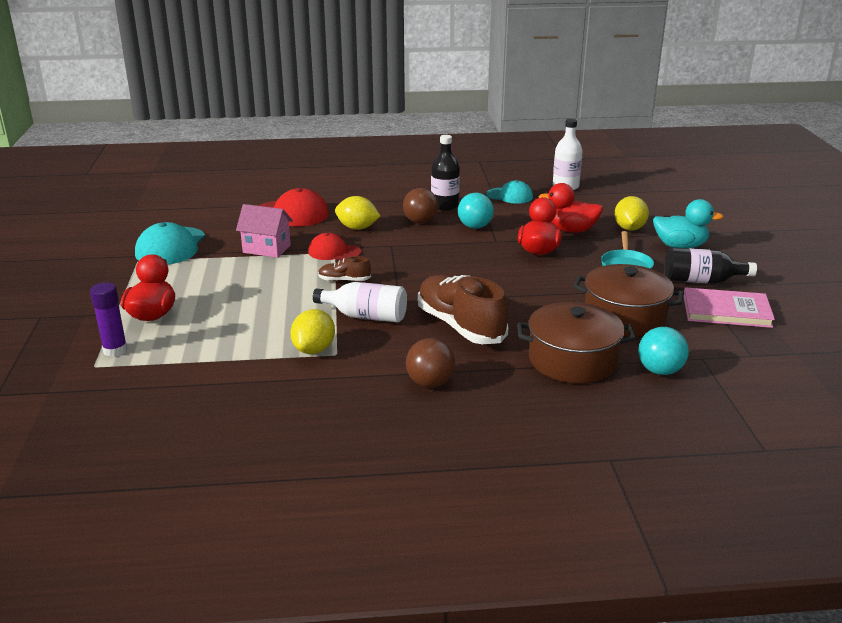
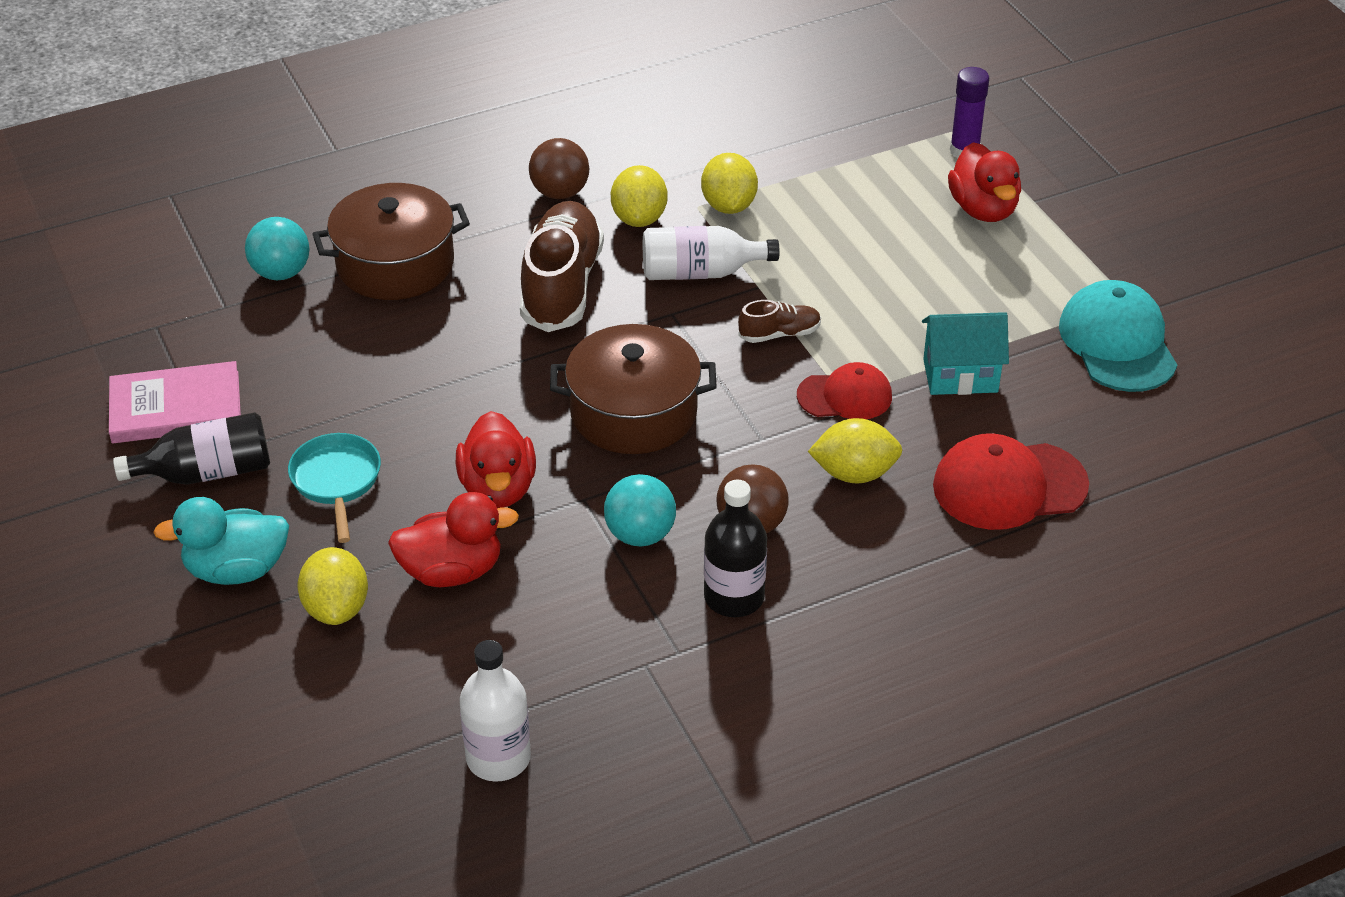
camera: 160 degrees right, 15 degrees up
pink house [236,204,293,258] -> turquoise house [922,312,1009,395]
brown shoe [418,275,508,344] -> brown shoe turned 120 degrees counterclockwise [520,201,604,332]
turquoise cap [486,180,533,204] -> none
brown pot [574,264,684,337] -> brown pot moved to [550,324,717,454]
none -> yellow lemon [611,165,668,227]

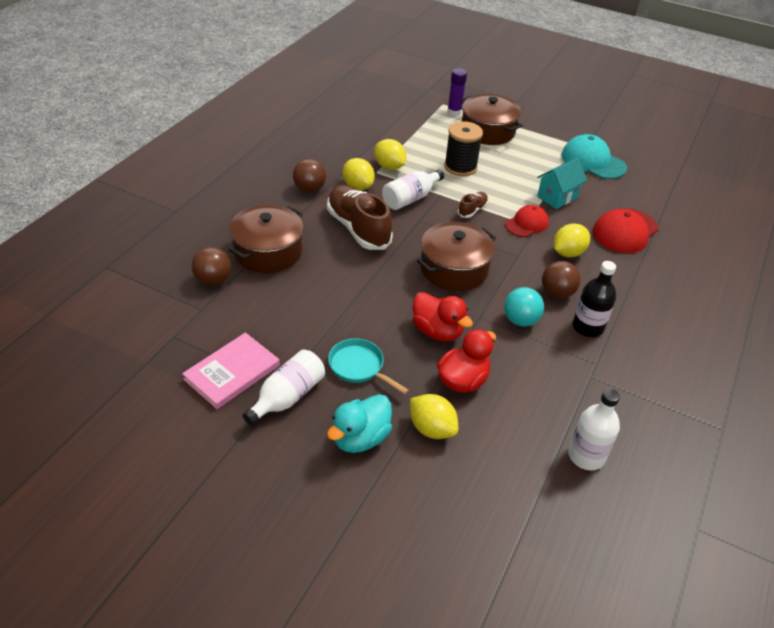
camera: 40 degrees left, 0 degrees up
black bottle [113,412,270,485] -> white bottle [243,350,325,426]
turquoise ball [245,217,310,280] -> brown ball [192,247,231,285]
red duck [948,142,1021,222] -> brown pot [461,94,523,145]
none -> black spool [444,121,483,176]

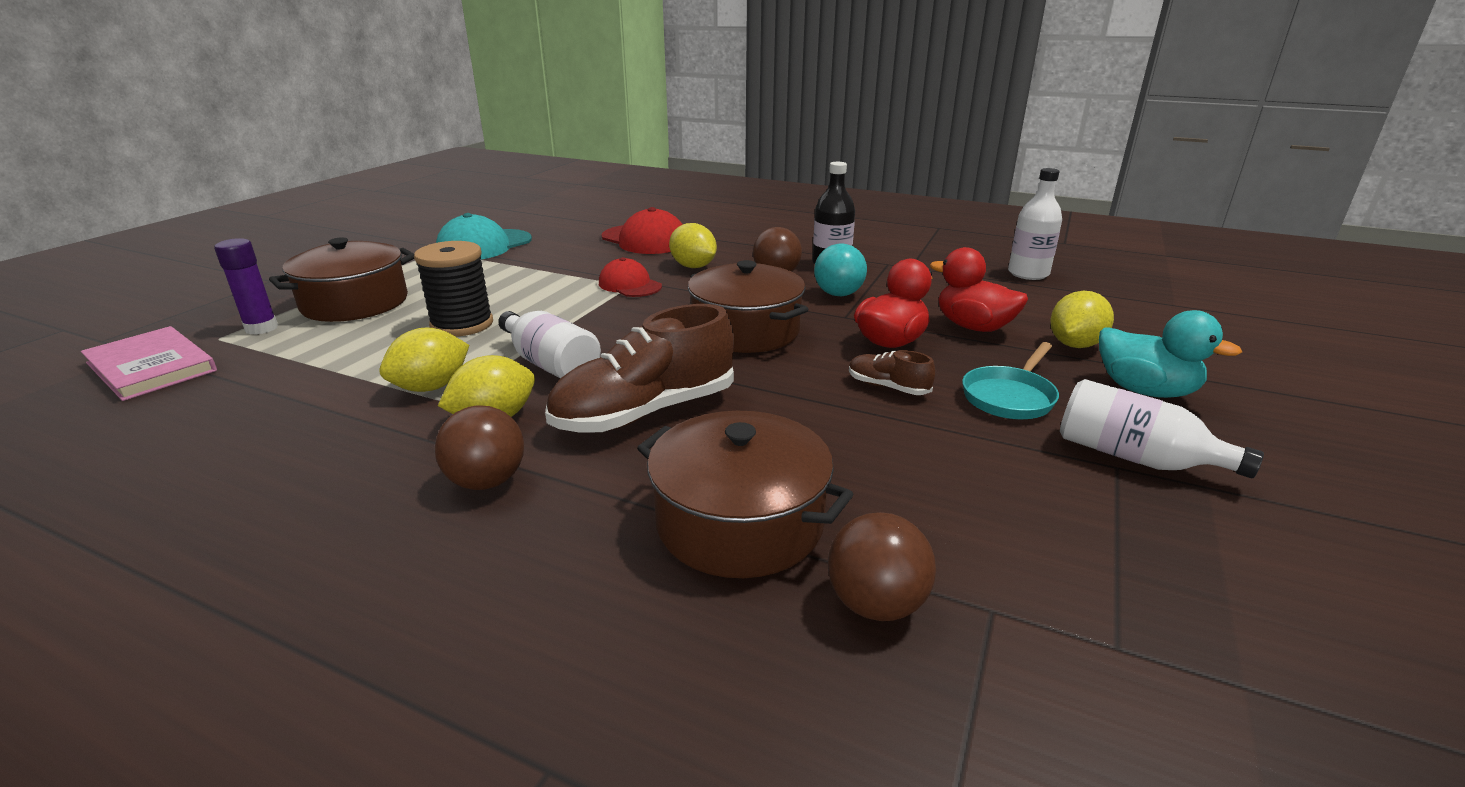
camera: 90 degrees left, 15 degrees down
pink book [182,332,280,409] -> pink book moved to [81,326,217,401]
brown shoe [458,192,488,218] -> brown shoe moved to [849,350,935,395]
turquoise house [537,158,587,209] -> none

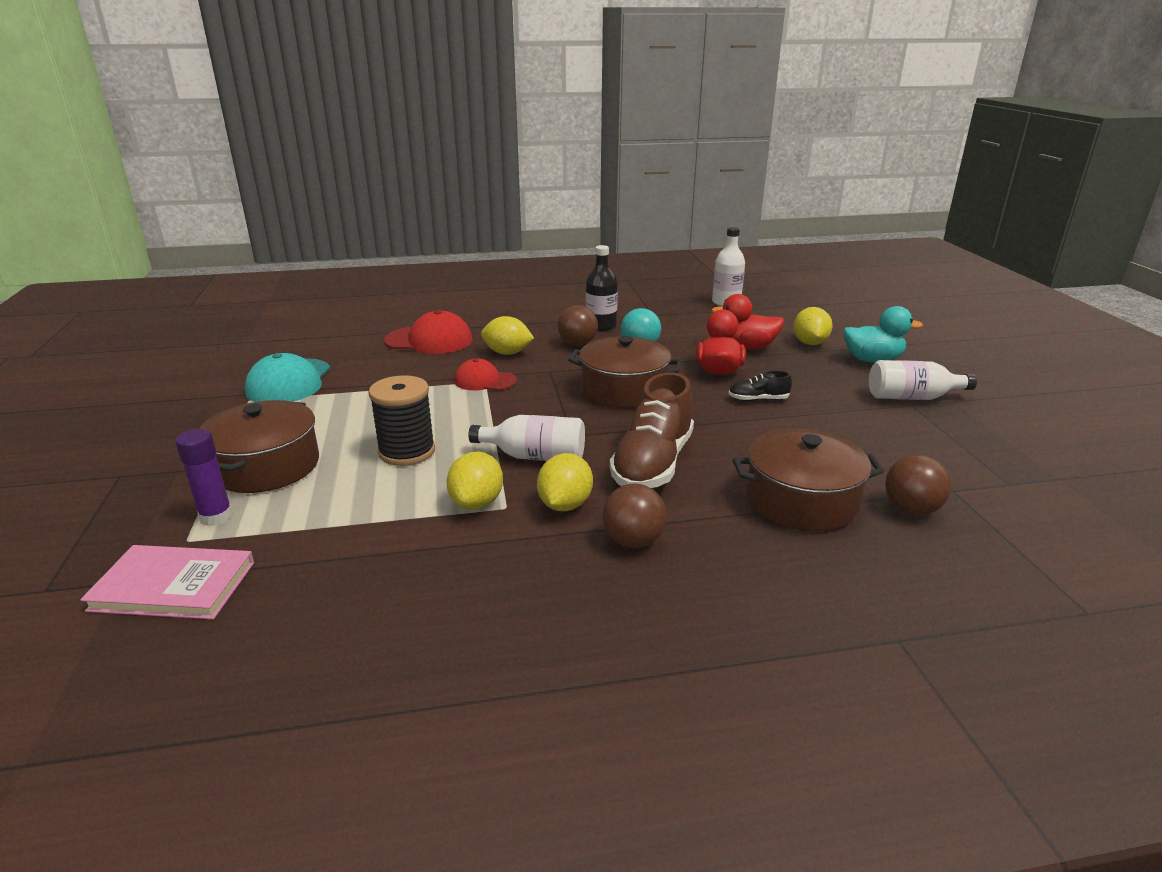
camera: 35 degrees left, 0 degrees up
brown shoe [849,350,935,395] -> black shoe [728,371,792,401]
turquoise pan [962,342,1059,419] -> none

